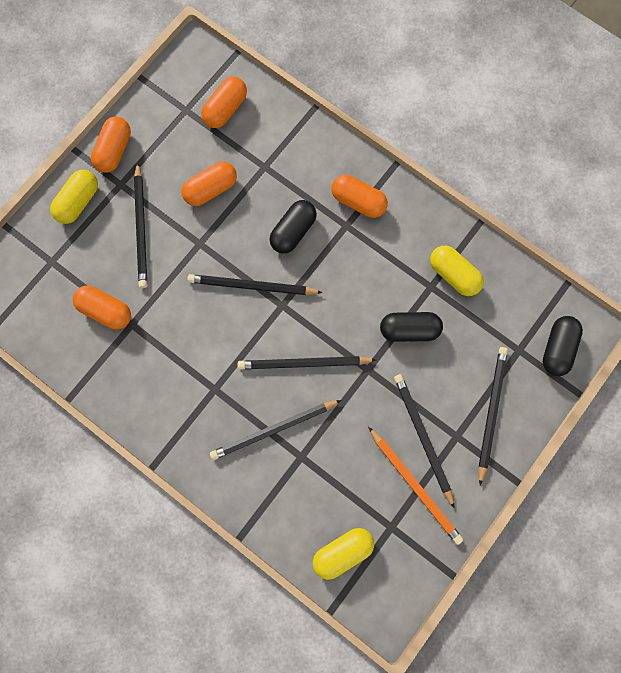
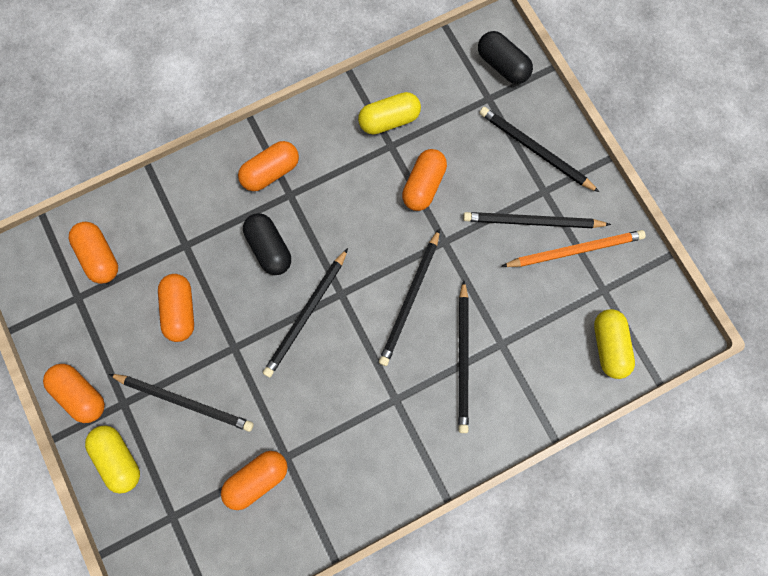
camera: 65 degrees left, 0 degrees up
black capsule [380,312,443,342] -> orange capsule [402,149,447,211]

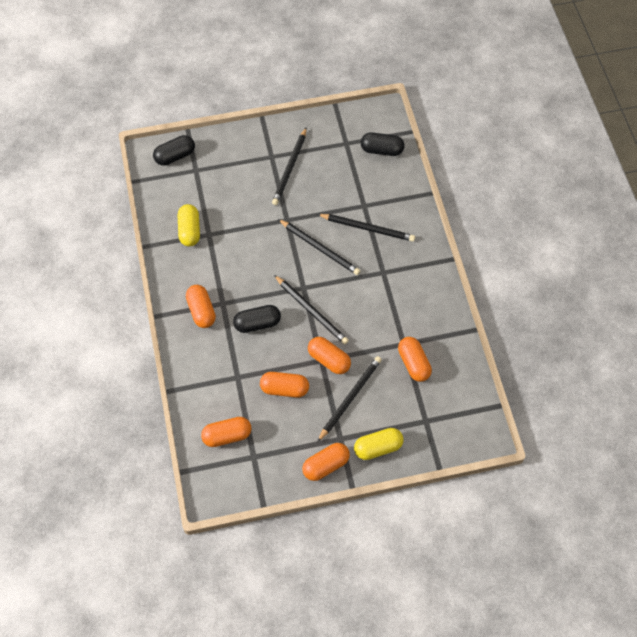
camera: 75 degrees left, 15 degrees down
orange capsule [402,149,447,211] -> orange capsule moved to [308,337,351,374]
black pencil [479,107,599,192] -> none
orange pencil [501,230,646,267] -> none
yellow capsule [594,309,635,379] -> black capsule [361,132,404,156]

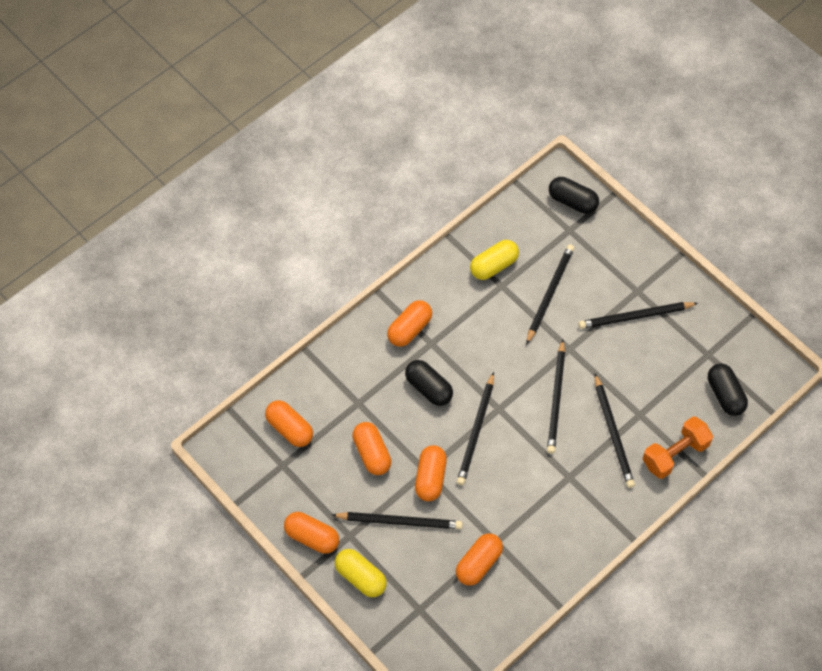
camera: 60 degrees right, 0 degrees up
none -> black pencil [526,244,574,345]
none -> orange dumbbell [643,417,713,479]

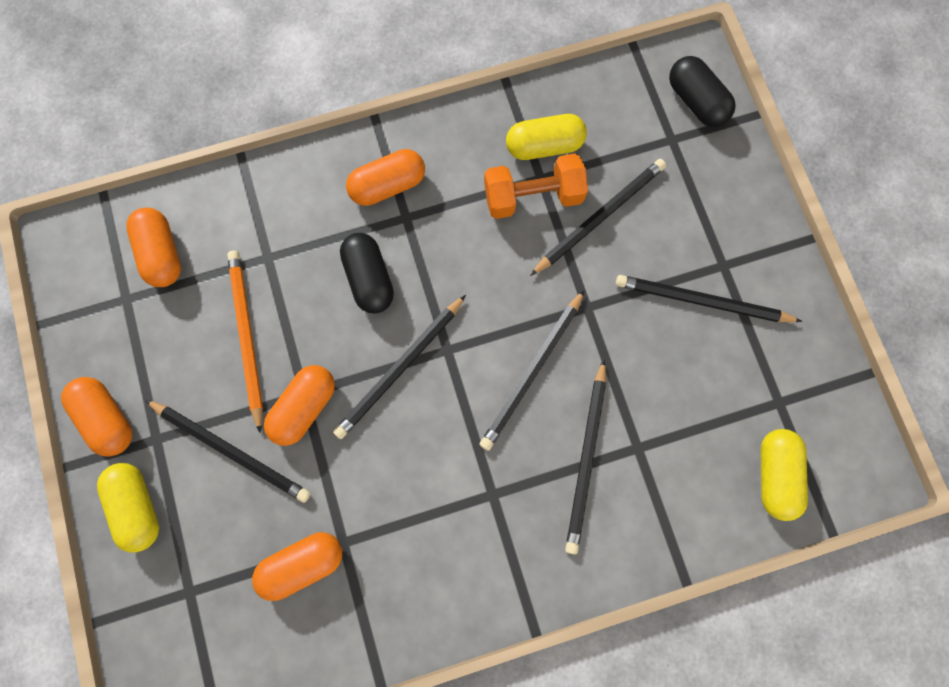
camera: 25 degrees right, 15 degrees up
orange capsule [352,422,391,475] -> orange pencil [227,251,263,433]
orange dumbbell [643,417,713,479] -> orange dumbbell moved to [484,154,588,219]
black capsule [708,363,748,416] -> yellow capsule [761,429,808,521]

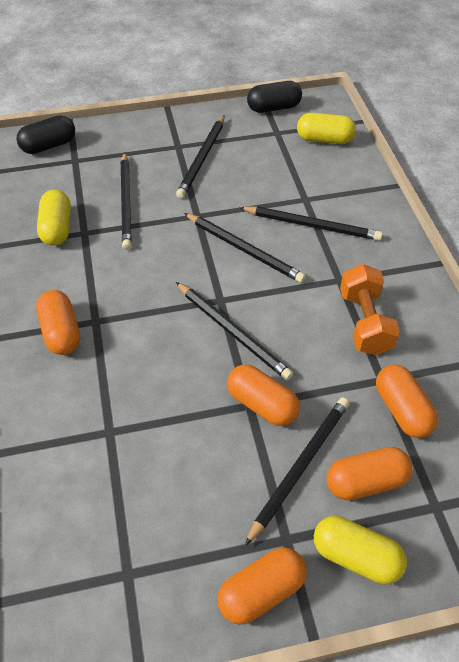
camera: 85 degrees left, 25 degrees down
yellow capsule [97,463,159,553] -> yellow capsule turned 45 degrees clockwise [314,516,407,584]
orange capsule [126,208,181,287] -> orange capsule moved to [326,447,412,500]
orange pencil [227,251,263,433] -> none
black capsule [340,233,394,313] -> black capsule moved to [247,81,302,113]
orange dumbbell [484,154,588,219] -> orange dumbbell moved to [340,264,400,355]
black pencil [530,159,666,276] -> black pencil turned 150 degrees counterclockwise [121,152,132,250]

